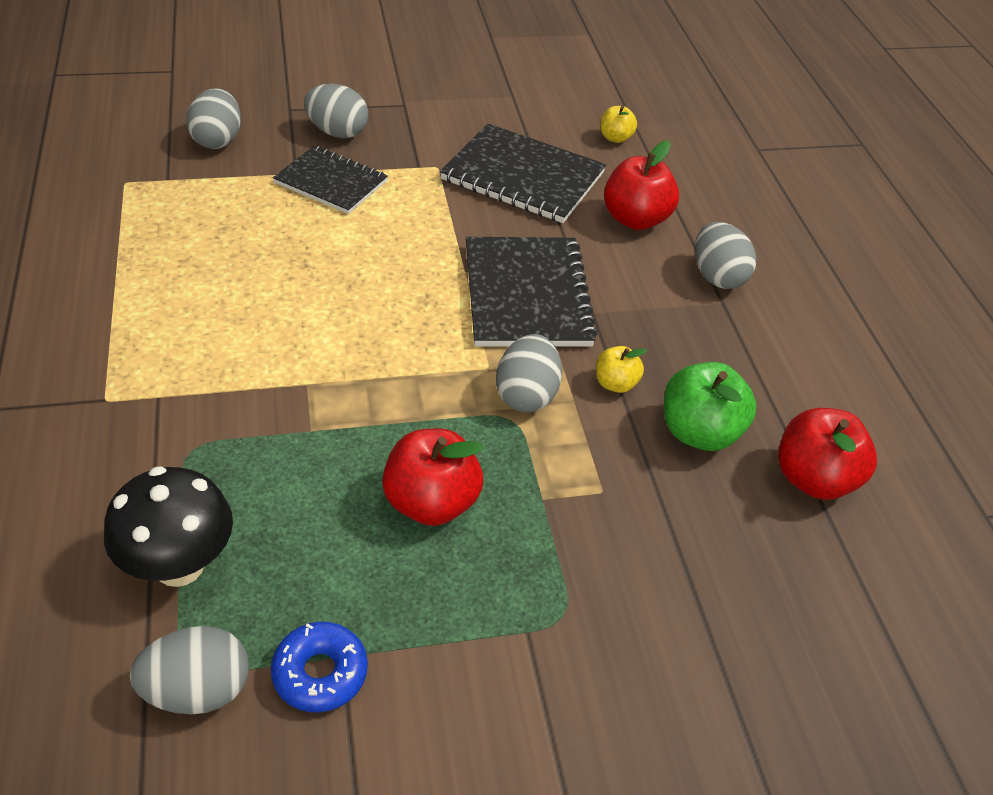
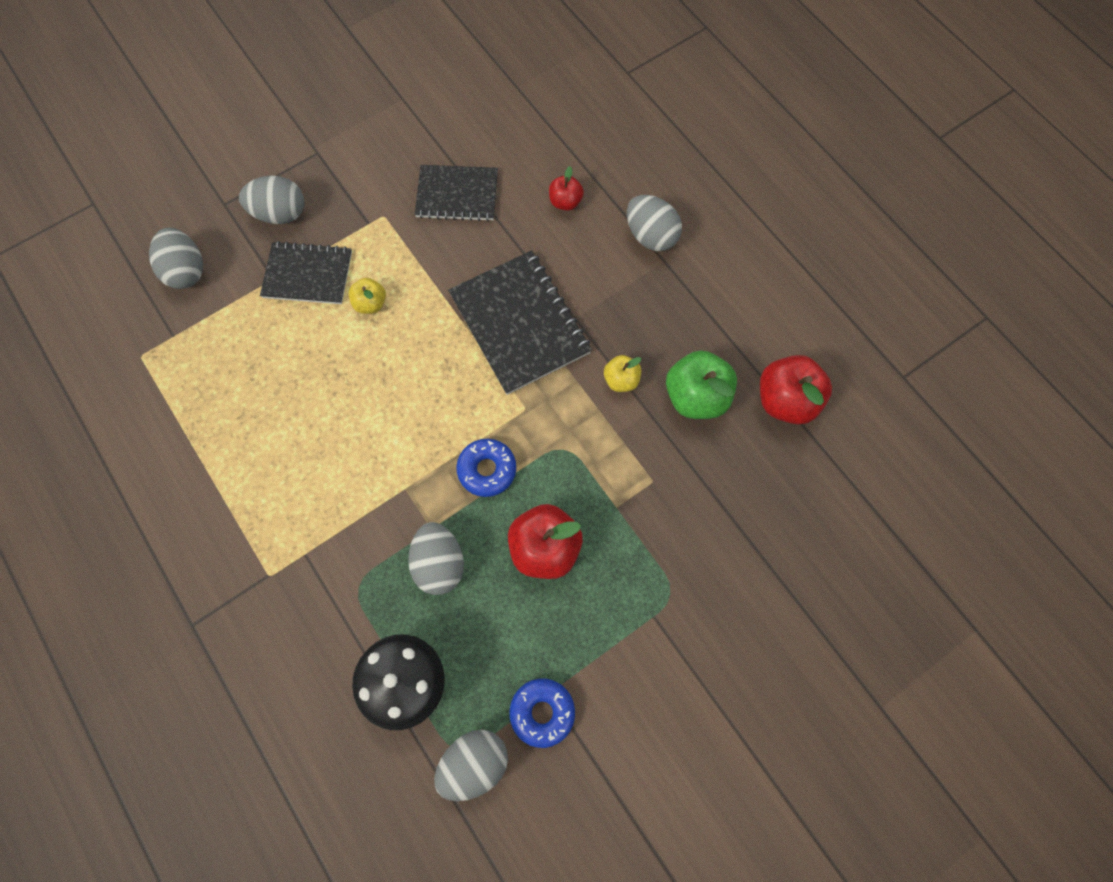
camera: 20 degrees left, 25 degrees up
black notebook [440,123,606,223] -> black notebook [415,165,498,221], size x0.65
grey egg [496,334,562,412] -> grey egg moved to [408,522,464,595]
yellow apple [600,106,637,143] -> yellow apple moved to [348,278,386,314]
red apple [604,140,679,230] -> red apple [549,166,584,211], size x0.55
none -> blue donut [456,439,516,497]

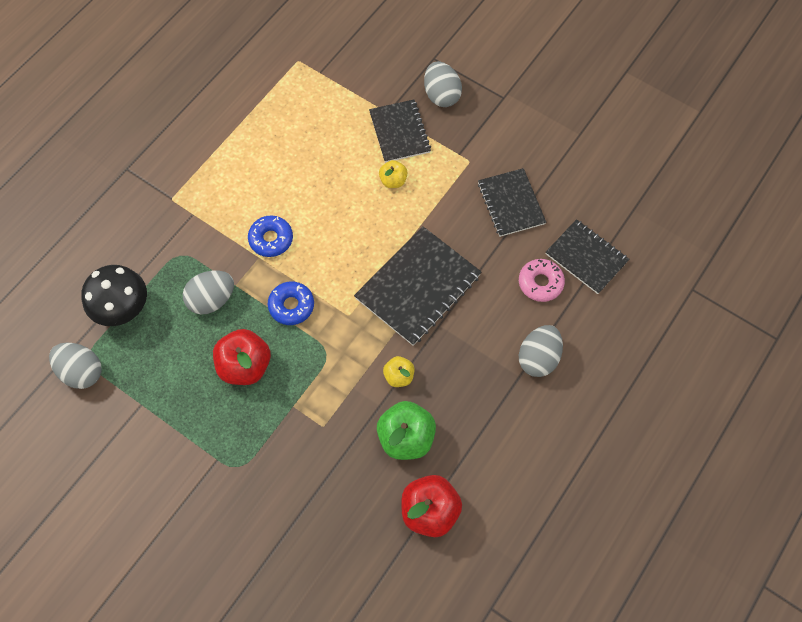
camera: 70 degrees right, 5 degrees down
grey egg [149,228,203,289] -> none
blue donut [509,678,575,748] -> blue donut moved to [248,215,293,257]
red apple [549,166,584,211] -> pink donut [519,259,565,302]
none -> black notebook [546,219,629,294]

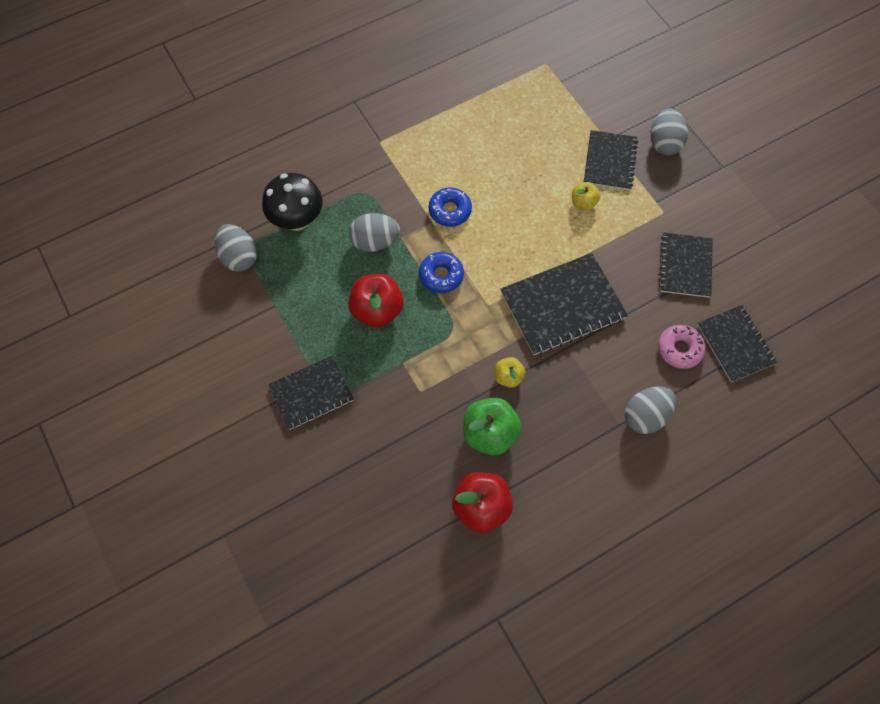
camera: 25 degrees right, 0 degrees up
none -> black notebook [268,356,354,430]

